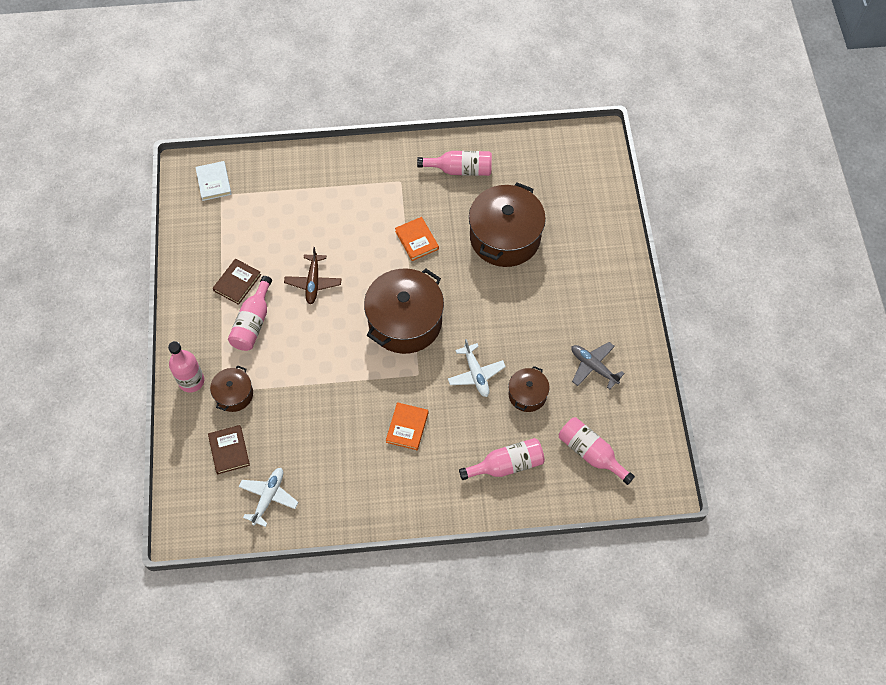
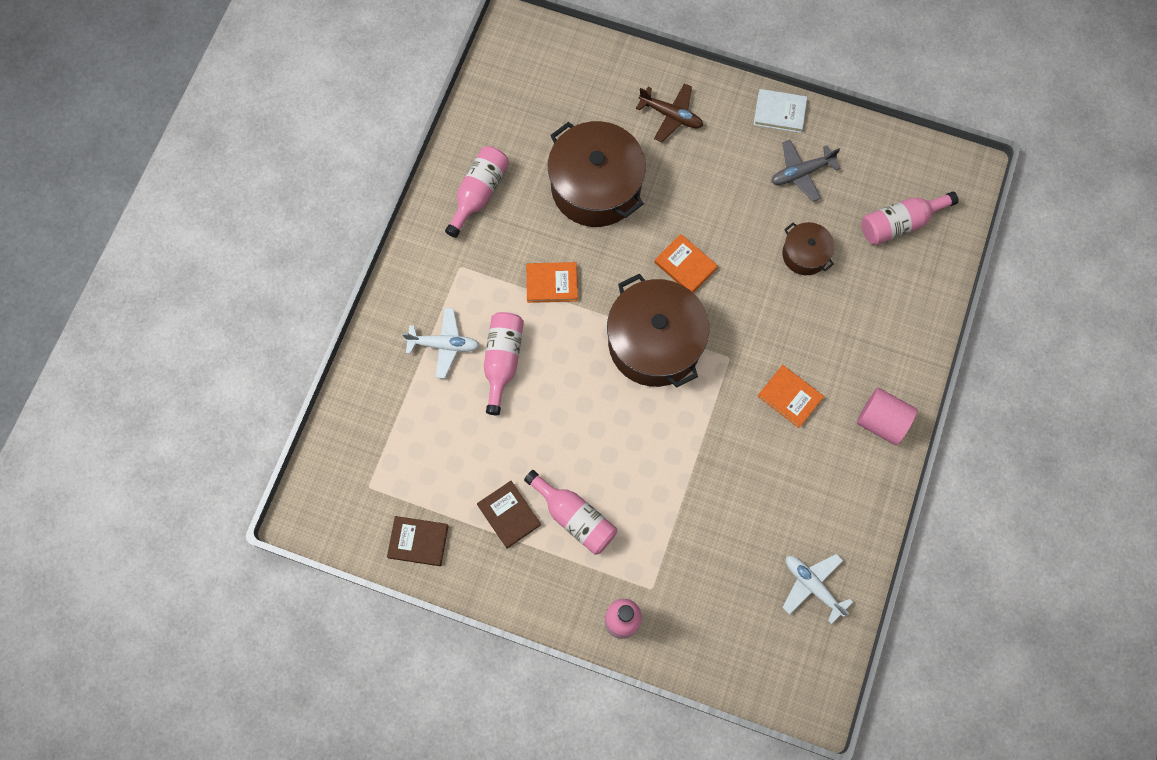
camera: 65 degrees left, 10 degrees up
white book [195,161,232,201] -> white book moved to [753,89,807,133]
brown book [208,425,250,474] -> brown book moved to [387,516,449,566]
brown pot [210,366,253,412] -> none
brown plane [284,247,341,304] -> brown plane moved to [636,83,703,142]
white plane [448,339,506,397] -> white plane moved to [402,308,480,379]
pink bottle [459,438,545,480] -> pink bottle moved to [484,312,524,415]
none -> orange book [654,234,718,293]
none -> pink cylinder [857,388,918,445]

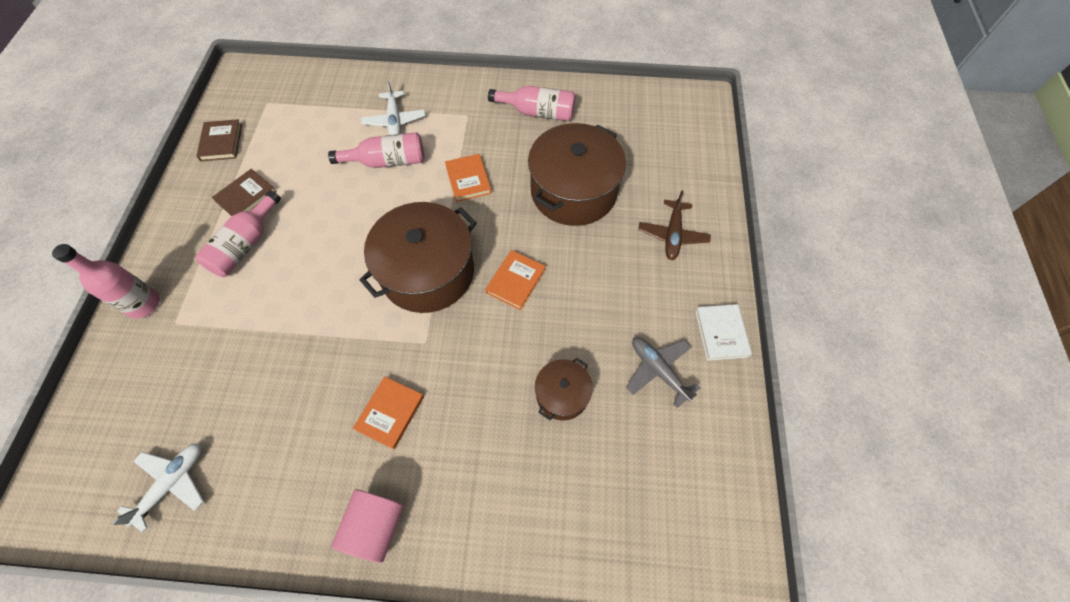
camera: 75 degrees right, 10 degrees down
pink bottle [861,191,959,245] -> none

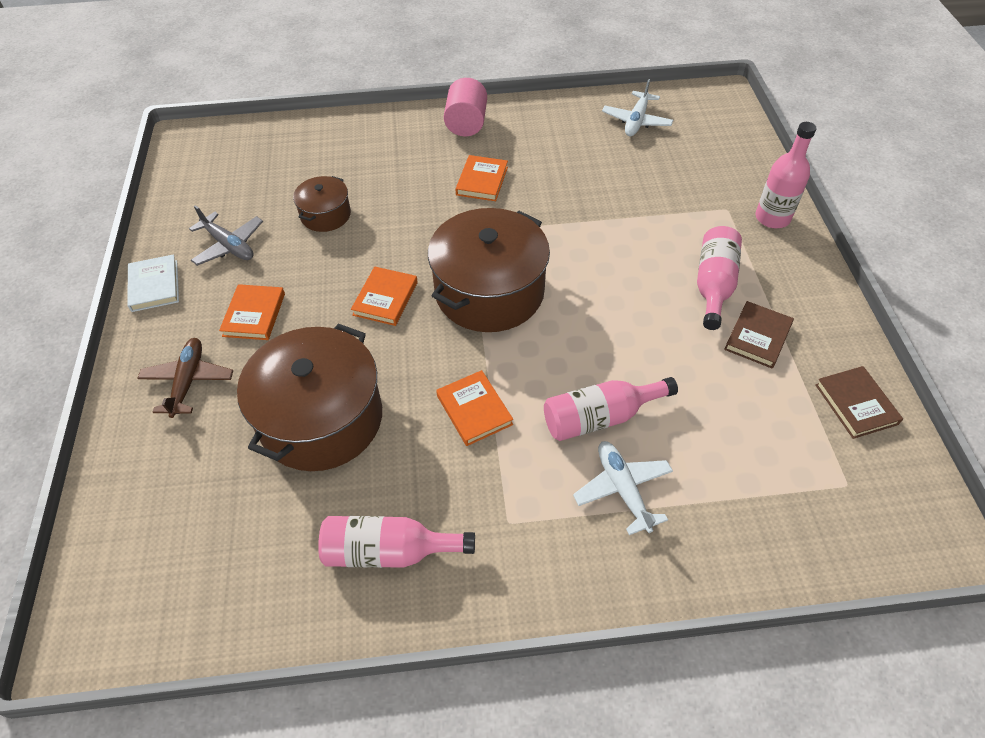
camera: 170 degrees right, 10 degrees down
none -> orange book [219,284,285,340]

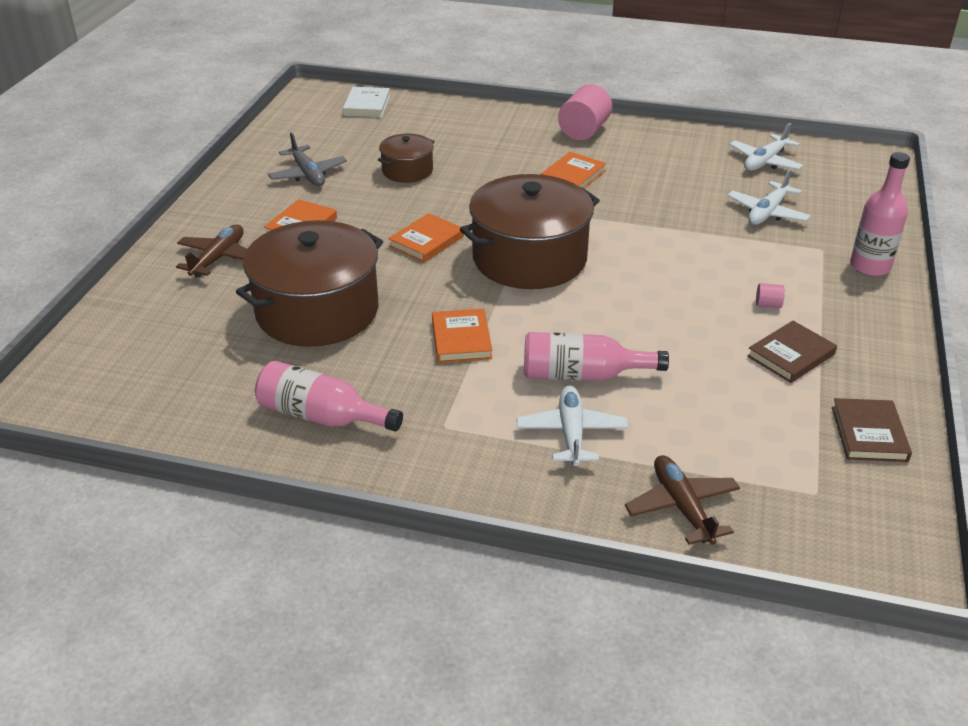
camera: 20 degrees right, 15 degrees down
white book [127,254,179,312] -> white book moved to [343,87,390,117]
pink bottle [697,226,742,330] -> pink cylinder [756,283,785,308]
none -> brown plane [625,455,740,545]
none -> white plane [727,169,811,225]

